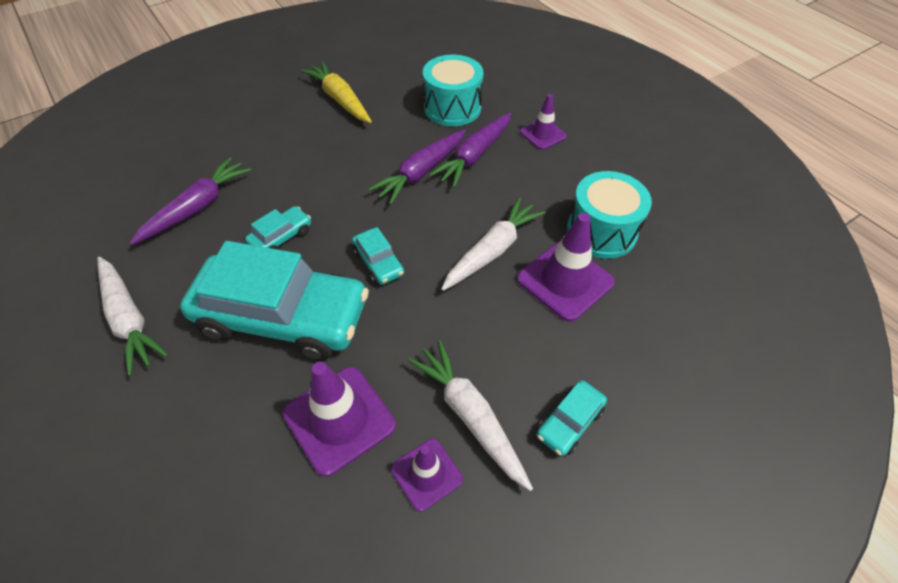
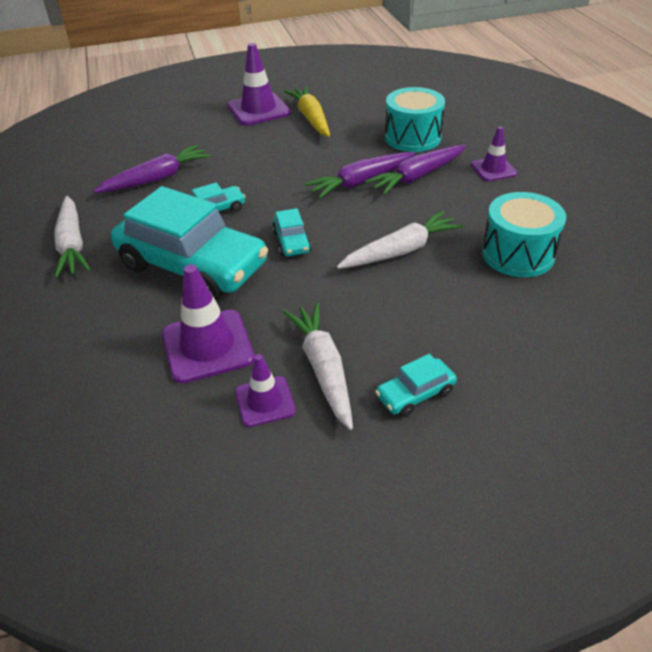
camera: 20 degrees right, 10 degrees down
purple traffic cone [517,213,615,322] -> purple traffic cone moved to [227,43,291,126]

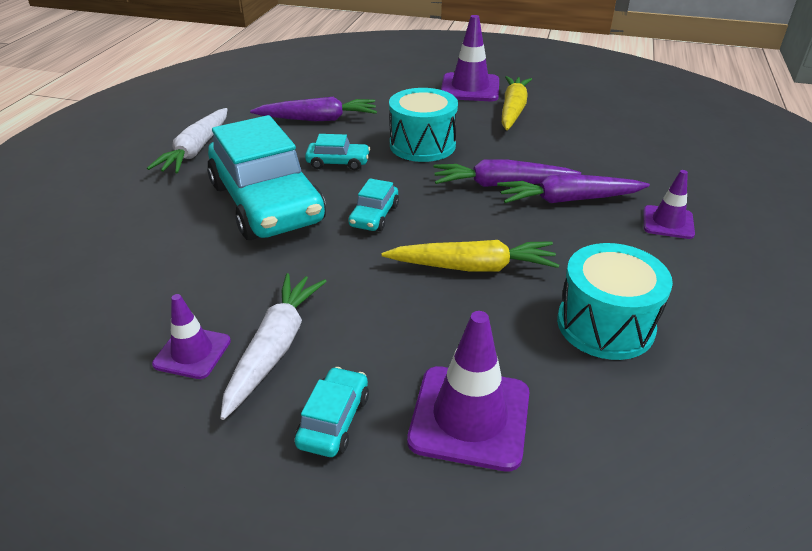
camera: 30 degrees right, 5 degrees down
purple traffic cone [162,264,254,384] -> purple traffic cone moved to [407,311,530,472]
white carrot [337,211,463,269] -> yellow carrot [381,240,559,272]
turquoise car [375,354,457,417] -> turquoise car turned 105 degrees clockwise [295,367,369,457]
turquoise drum [385,87,445,152] -> turquoise drum moved to [389,88,458,162]

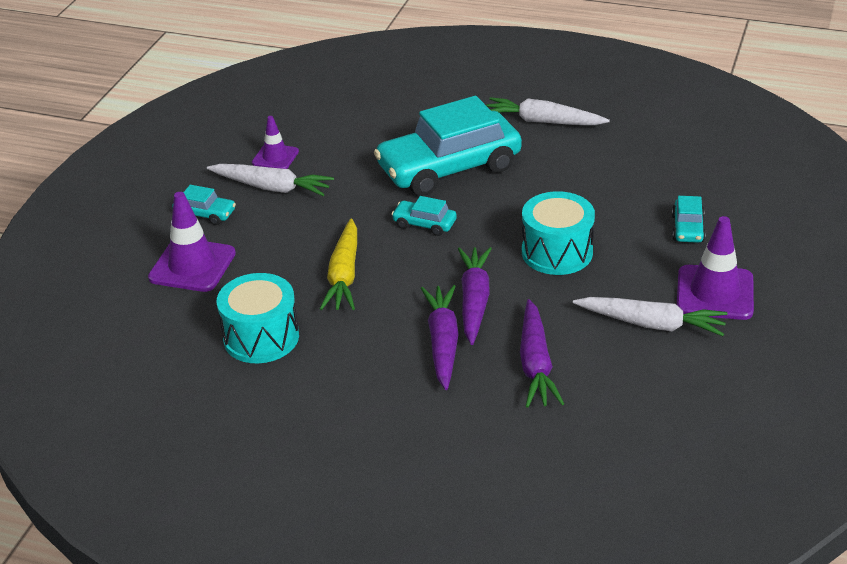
camera: 95 degrees right, 0 degrees up
purple carrot [250,97,377,121] -> purple carrot moved to [520,299,564,407]
turquoise car [305,134,370,170] -> turquoise car moved to [672,196,706,243]
yellow carrot [502,76,532,130] -> white carrot [573,297,727,336]
purple traffic cone [644,170,695,239] -> none

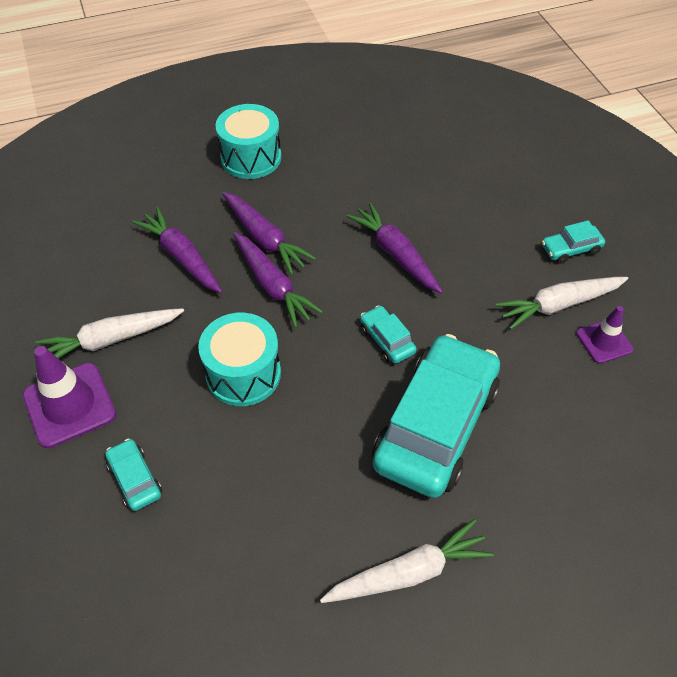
camera: 140 degrees right, 15 degrees up
purple traffic cone [148,192,236,292] -> none
turquoise drum [217,273,299,363] -> turquoise drum moved to [215,104,281,179]
yellow carrot [320,218,357,310] -> purple carrot [346,203,443,293]
turquoise car [392,196,457,236] -> turquoise car turned 105 degrees counterclockwise [360,305,417,364]

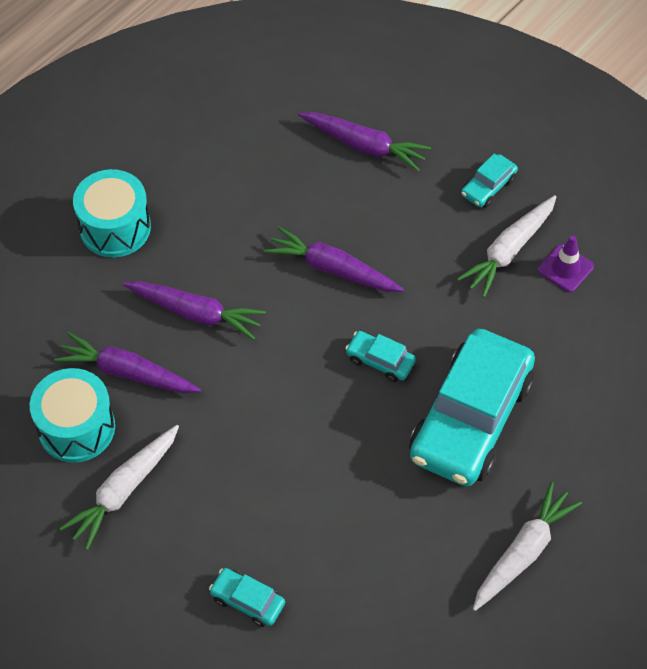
camera: 30 degrees left, 5 degrees up
purple traffic cone [23,346,116,448] -> none
turquoise drum [198,313,281,406] -> turquoise drum moved to [30,368,115,463]
purple carrot [233,232,323,328] -> purple carrot moved to [298,112,431,172]
turquoise car [372,334,500,498] -> turquoise car turned 150 degrees counterclockwise [410,329,535,486]

